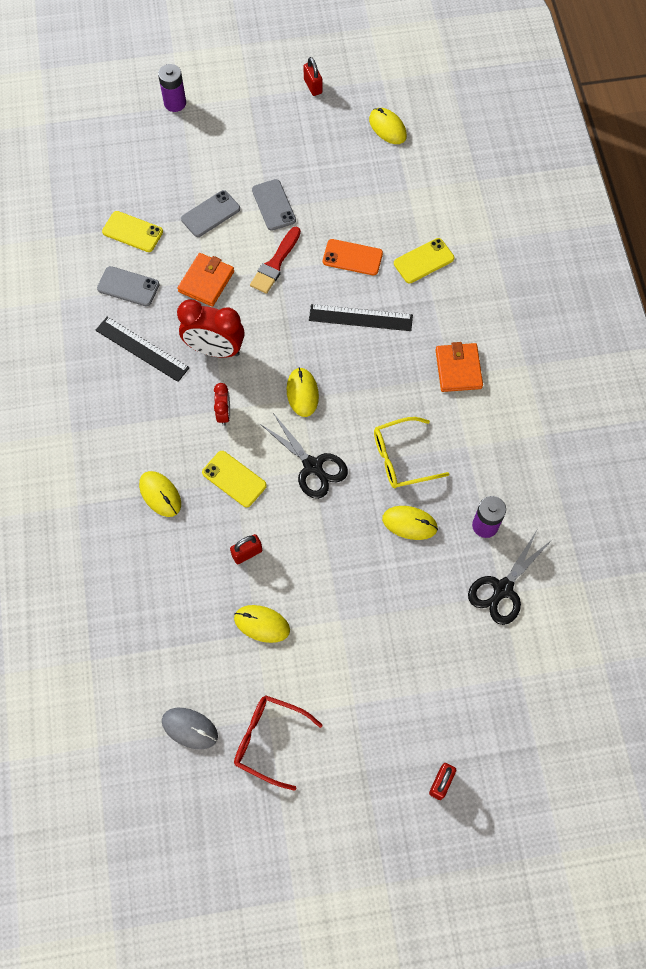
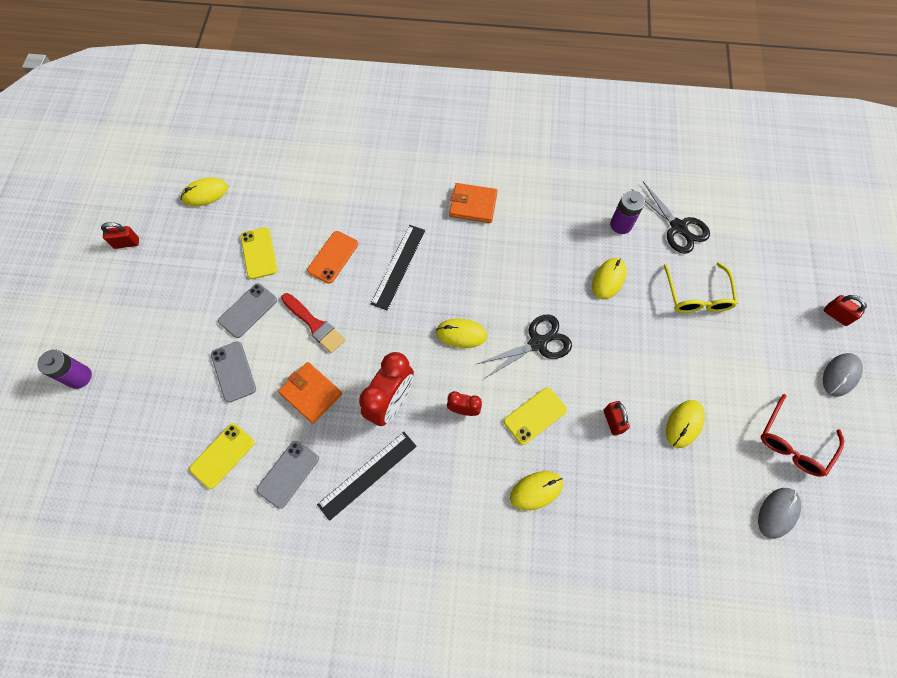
camera: 75 degrees left, 0 degrees up
grey phone [252,179,296,231] -> grey phone turned 45 degrees counterclockwise [218,283,277,338]
yellow glasses [374,417,449,489] -> yellow glasses moved to [663,262,738,313]
yellow phone [394,238,454,283] -> yellow phone moved to [241,227,277,279]
none -> grey mouse [823,353,863,397]

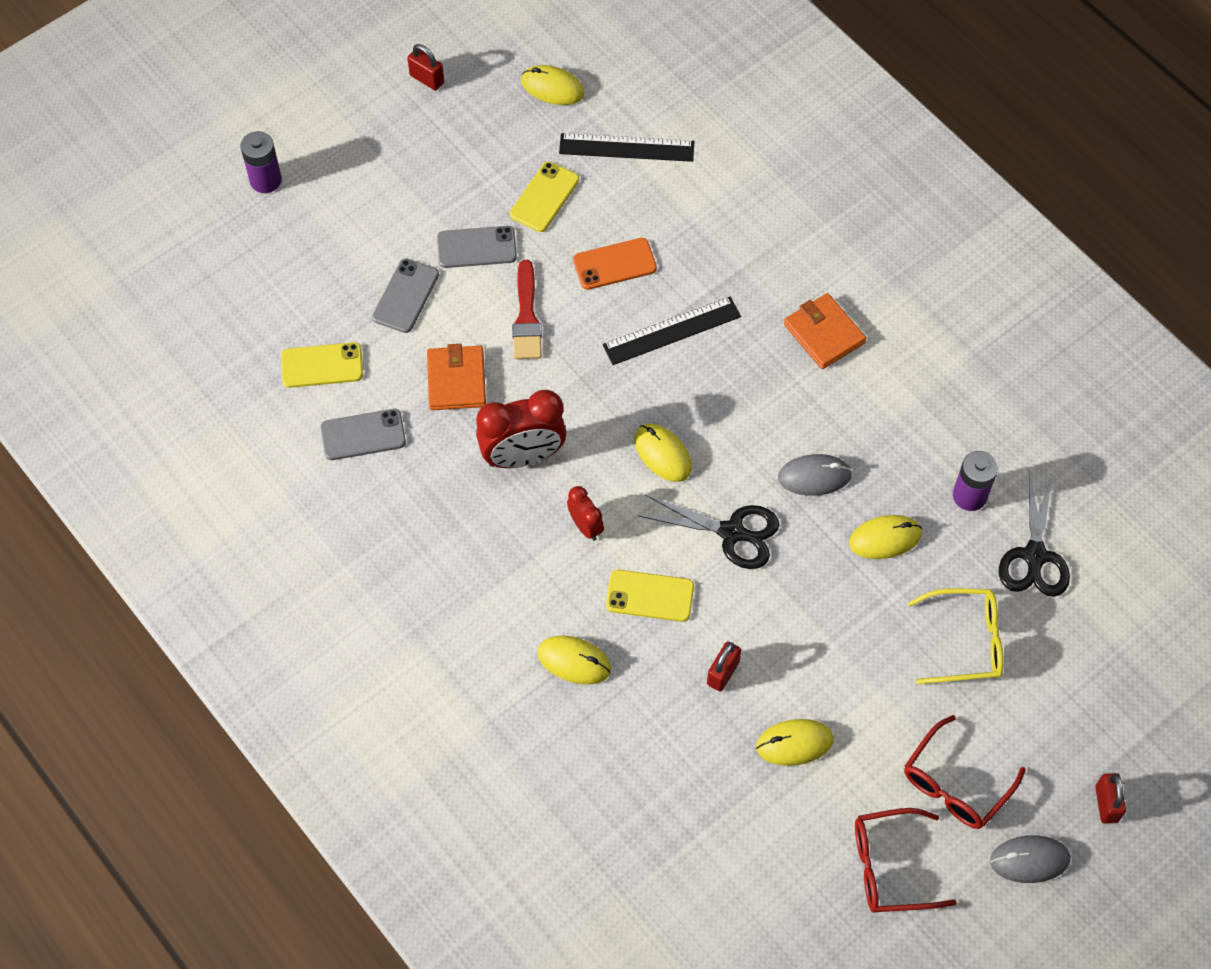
camera: 45 degrees right, 5 degrees down
black ruler [317,432,417,521] -> black ruler moved to [559,133,695,162]
yellow glasses [663,262,738,313] -> yellow glasses turned 135 degrees counterclockwise [908,588,1004,684]
grey mouse [758,488,801,539] -> grey mouse moved to [778,454,852,496]
none -> red glasses [904,715,1026,829]

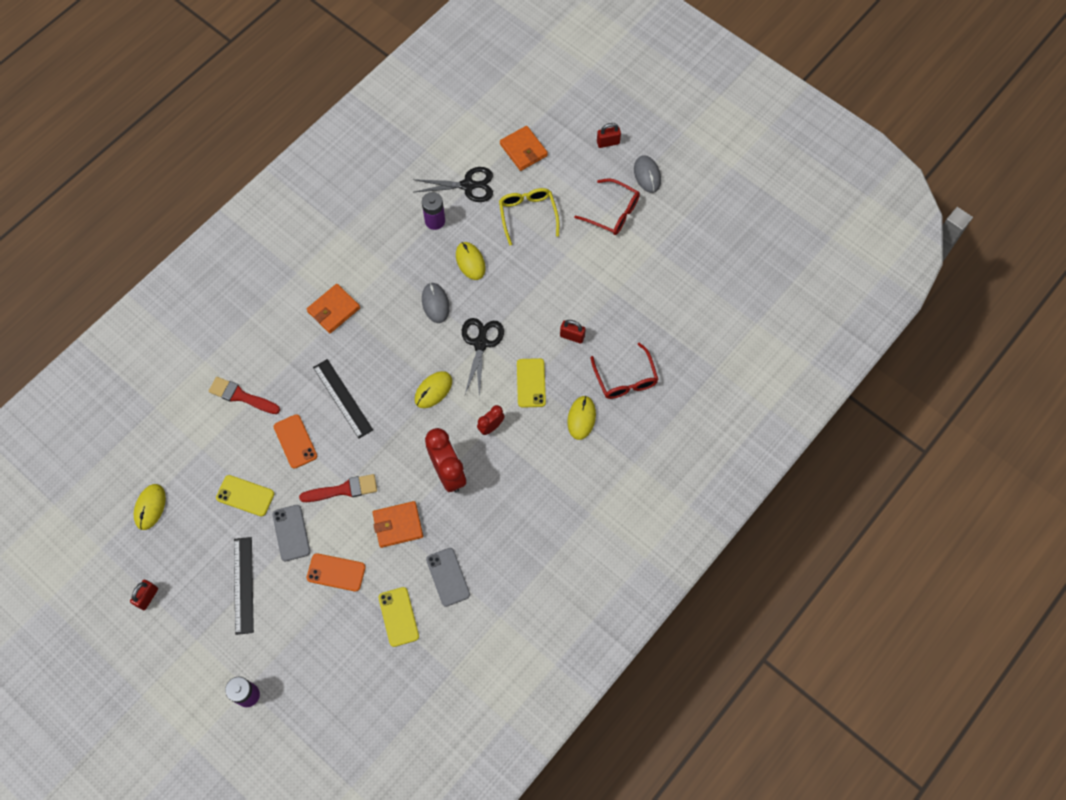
camera: 100 degrees left, 5 degrees up
grey phone [372,258,439,333] -> orange phone [307,553,366,592]
black ruler [559,133,695,162] -> black ruler moved to [234,537,254,635]
yellow mouse [756,719,834,766] -> none
red glasses [855,808,957,913] -> red glasses moved to [590,342,659,399]
none -> red brush [208,377,280,414]
none -> orange wallet [500,126,548,171]

